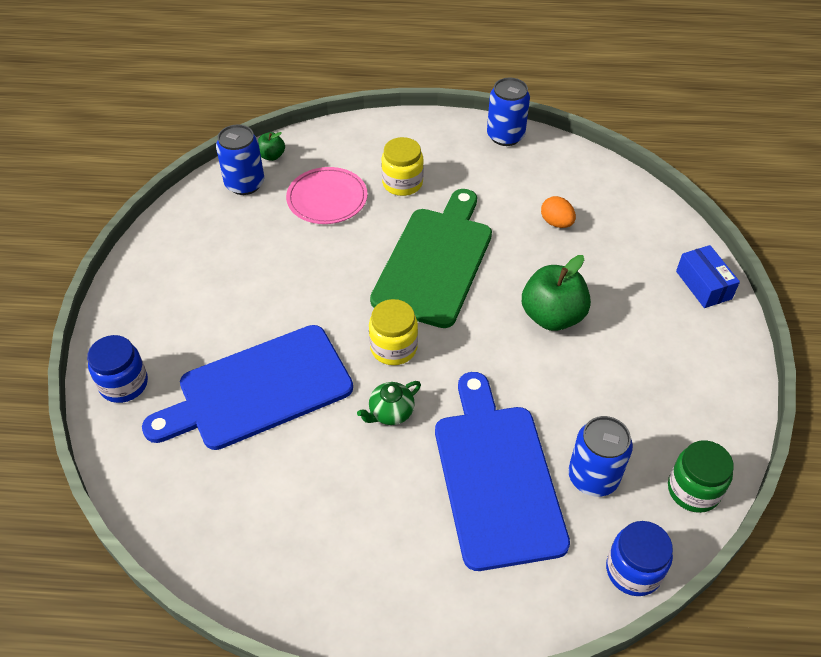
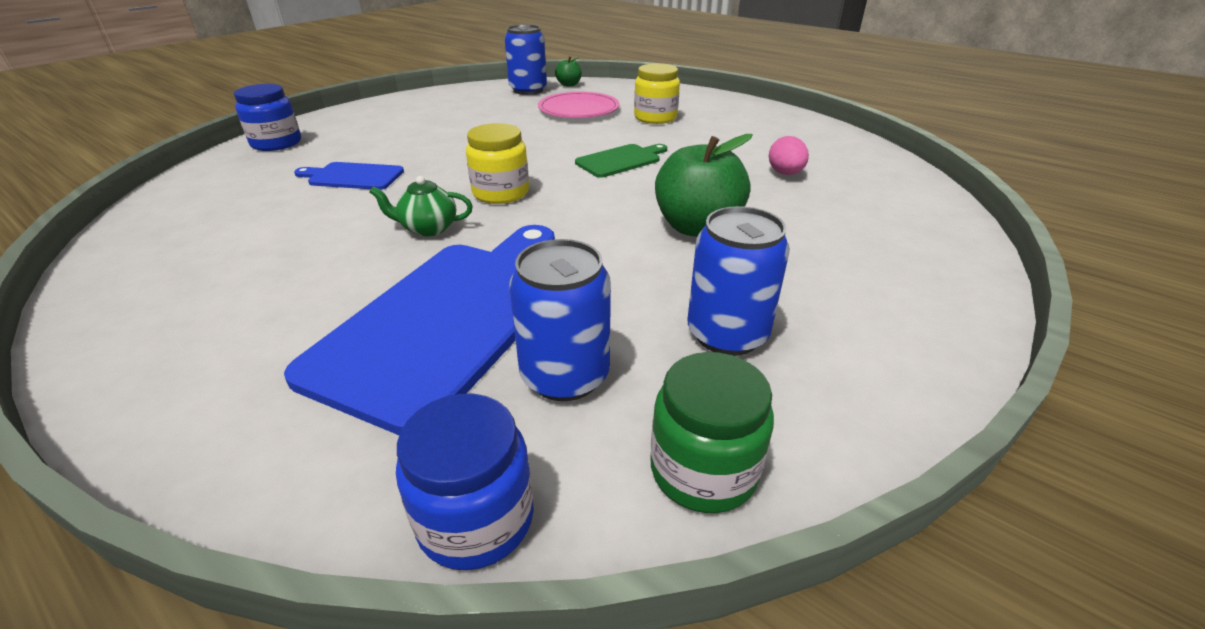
camera: 35 degrees right, 15 degrees down
blue cutting board [142,325,353,450] -> blue cutting board [294,162,404,190], size x0.47
green cutting board [370,189,492,328] -> green cutting board [575,144,667,178], size x0.47
blue can [487,78,530,146] -> blue can moved to [688,206,790,356]
orange egg [541,196,576,228] -> pink egg [769,136,809,175]
blue box [676,245,740,308] -> none

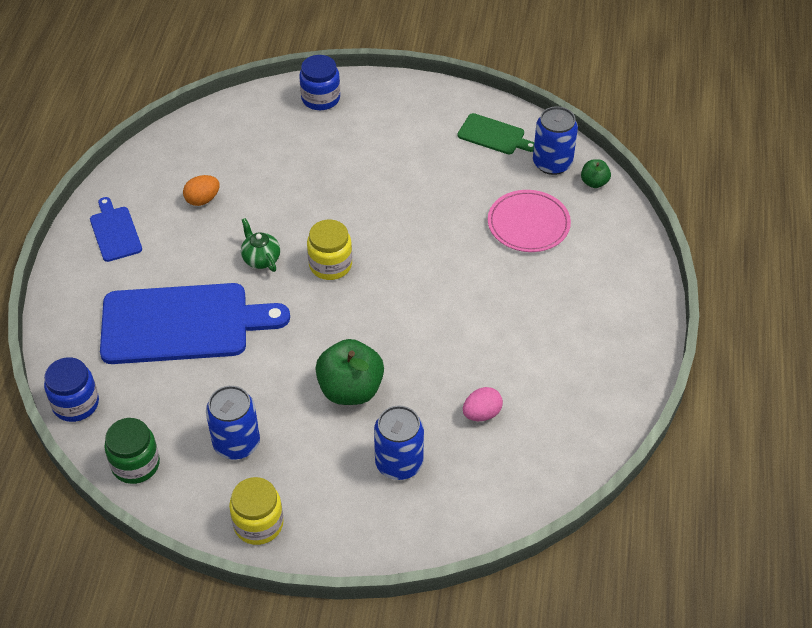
camera: 60 degrees right, 15 degrees up
blue cutting board [294,162,404,190] -> blue cutting board moved to [90,197,142,262]
blue can [509,239,611,401] -> blue can moved to [374,406,424,480]
green cutting board [575,144,667,178] -> green cutting board moved to [458,113,534,154]
yellow jar [634,63,680,124] -> yellow jar moved to [229,477,283,545]
none -> orange egg [183,175,220,206]

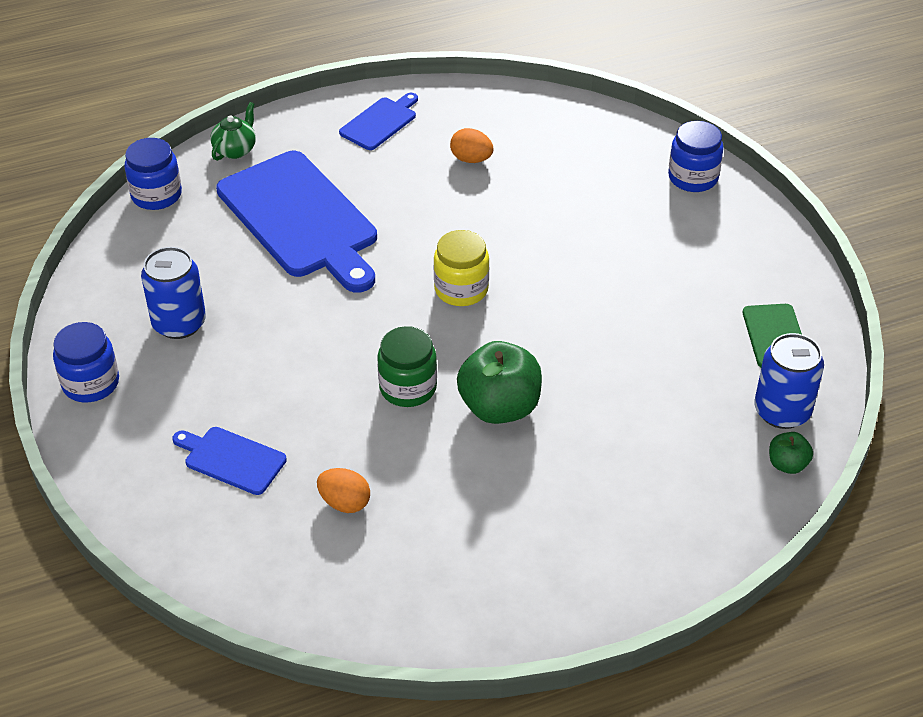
camera: 60 degrees right, 5 degrees down
green jar [105,418,160,484] -> green jar moved to [377,326,437,407]
yellow jar [229,477,283,545] -> blue jar [53,322,119,403]
green teapot [241,218,280,272] -> green teapot moved to [210,102,256,161]
green apple [315,339,384,405] -> green apple moved to [457,341,542,424]
blue can [374,406,424,480] -> blue cutting board [173,427,287,495]
pink egg [463,387,503,421] -> orange egg [317,468,370,513]
pink plate [488,190,571,252] -> none

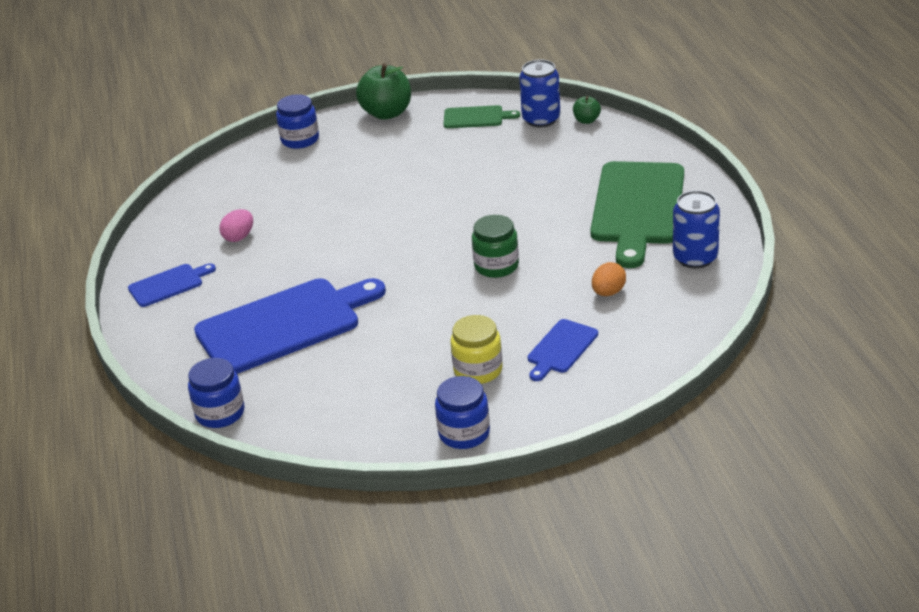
camera: 80 degrees left, 10 degrees down
blue can [141,247,206,339] -> blue can moved to [673,190,720,269]
green teapot [210,102,256,161] -> none
blue cutting board [339,93,418,150] -> blue cutting board turned 105 degrees clockwise [128,263,216,307]
yellow jar [434,230,489,306] -> yellow jar moved to [450,315,502,384]
orange egg [450,128,494,163] -> pink egg [219,209,253,242]
green apple [457,341,542,424] -> green apple moved to [356,63,411,120]
none -> green cutting board [590,161,684,268]

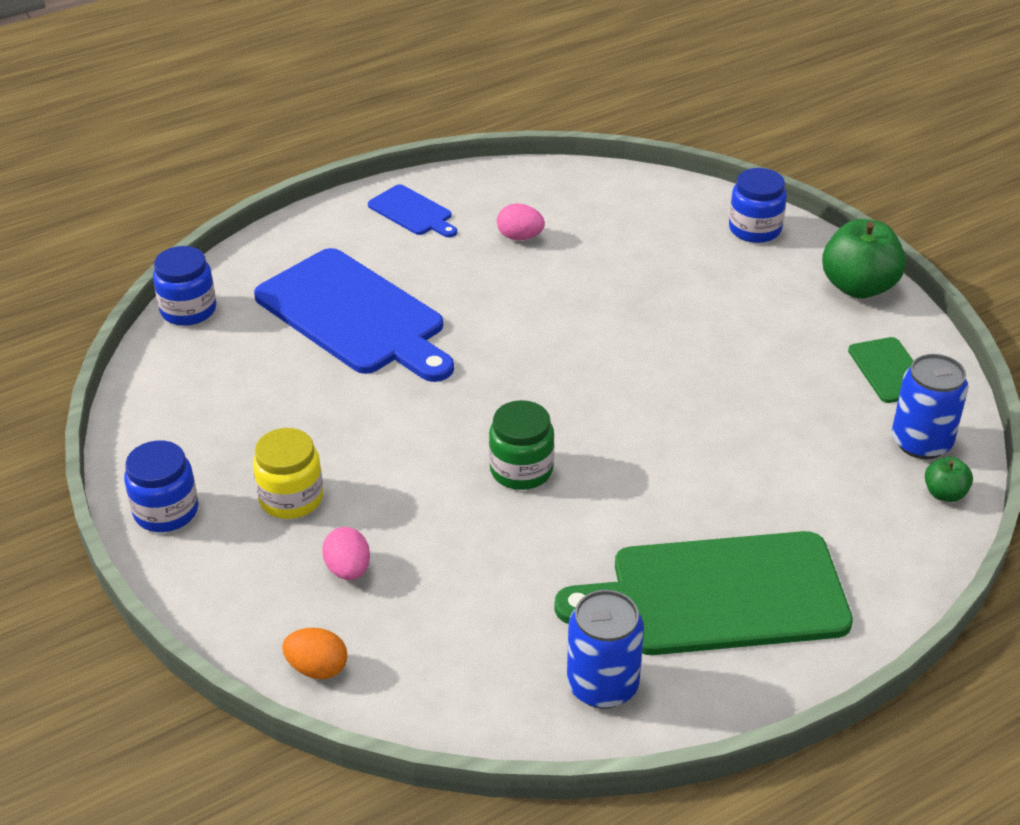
camera: 70 degrees right, 5 degrees up
blue cutting board [527,319,598,381] -> pink egg [322,527,370,580]
orange egg [592,262,626,296] -> orange egg moved to [282,628,347,679]

